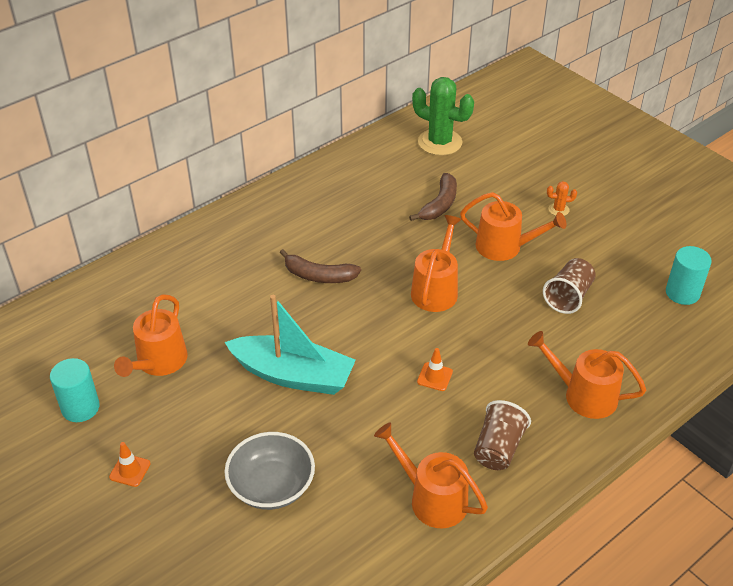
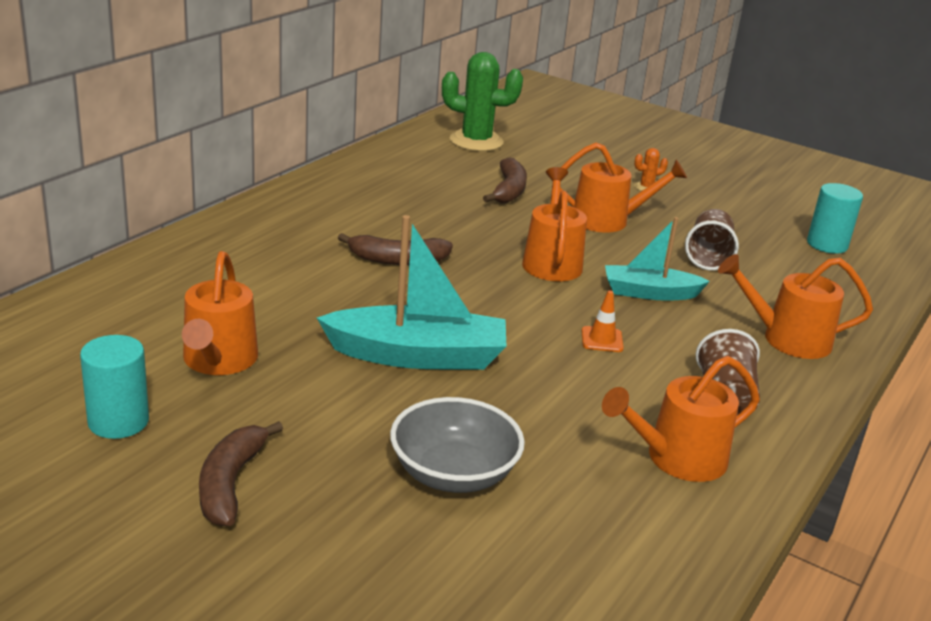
camera: 20 degrees left, 15 degrees down
orange traffic cone [109,442,151,487] -> brown banana [199,421,283,526]
orange watering can [374,422,488,528] -> orange watering can turned 45 degrees counterclockwise [602,356,760,482]
none -> turquoise boat [605,217,710,301]

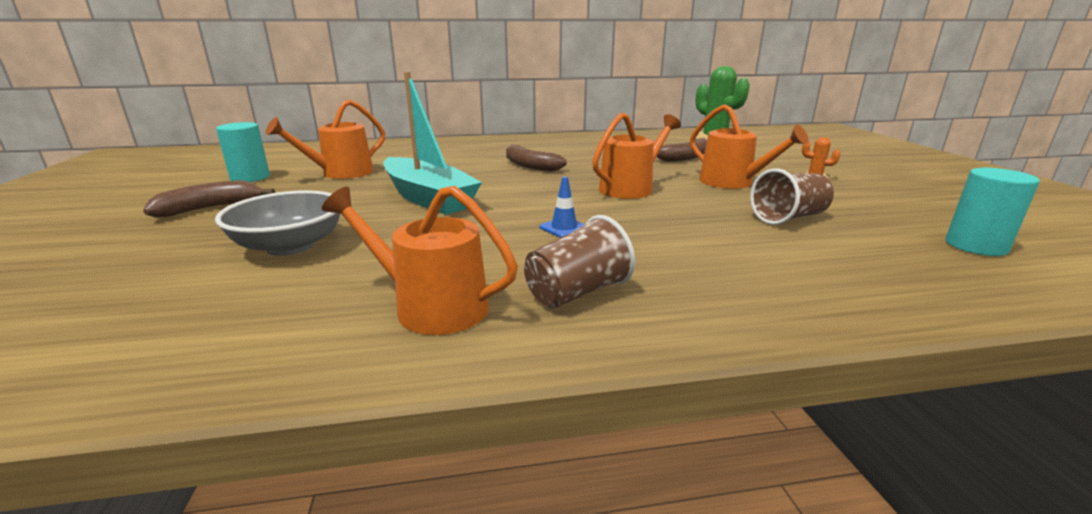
camera: 50 degrees right, 5 degrees down
orange traffic cone [582,290,624,352] -> blue traffic cone [539,176,585,238]
turquoise boat [605,217,710,301] -> none
orange watering can [718,254,873,359] -> none

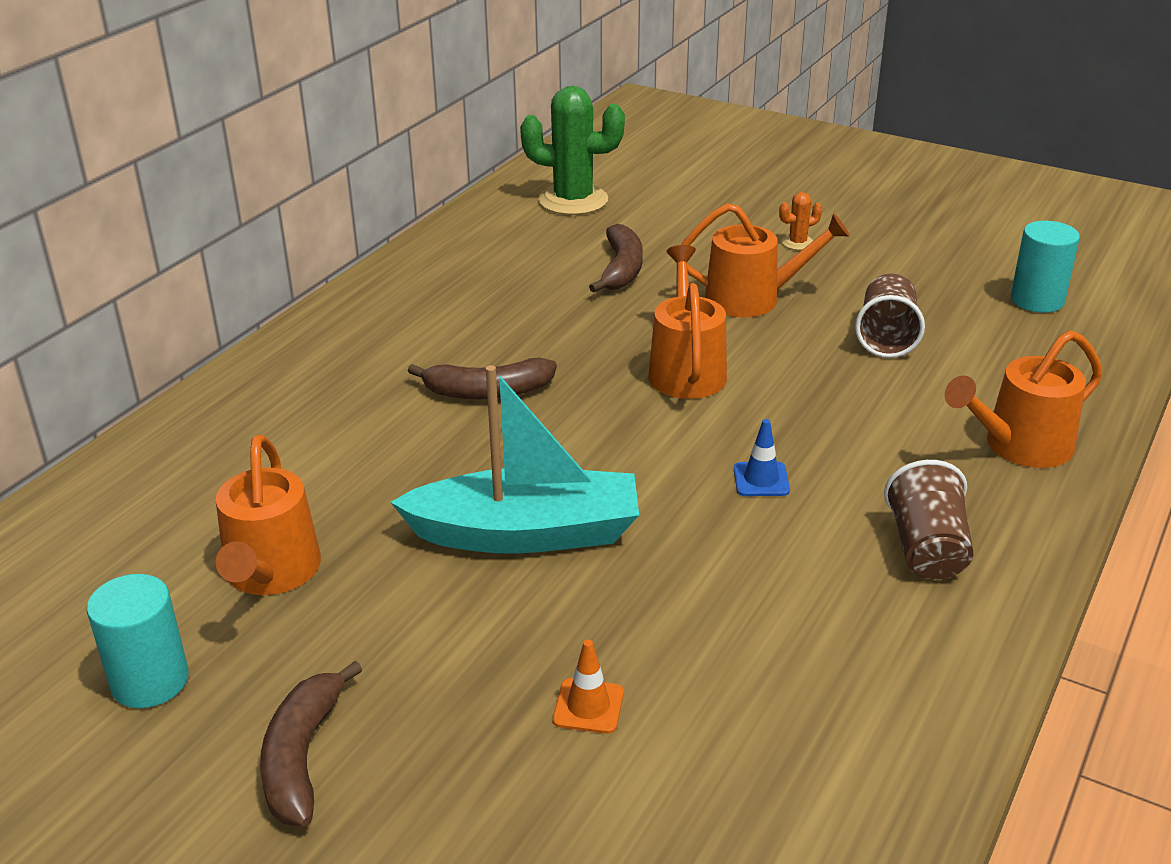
camera: 50 degrees left, 10 degrees up
grey bowl [215,190,340,256] -> orange traffic cone [553,640,624,734]
orange watering can [322,186,518,335] -> orange watering can moved to [944,330,1103,468]

